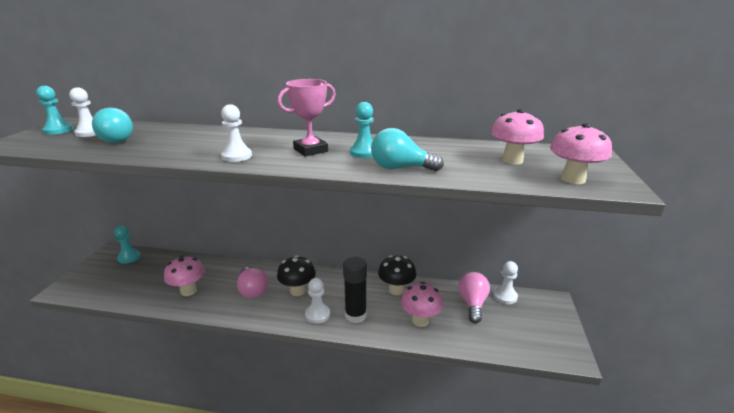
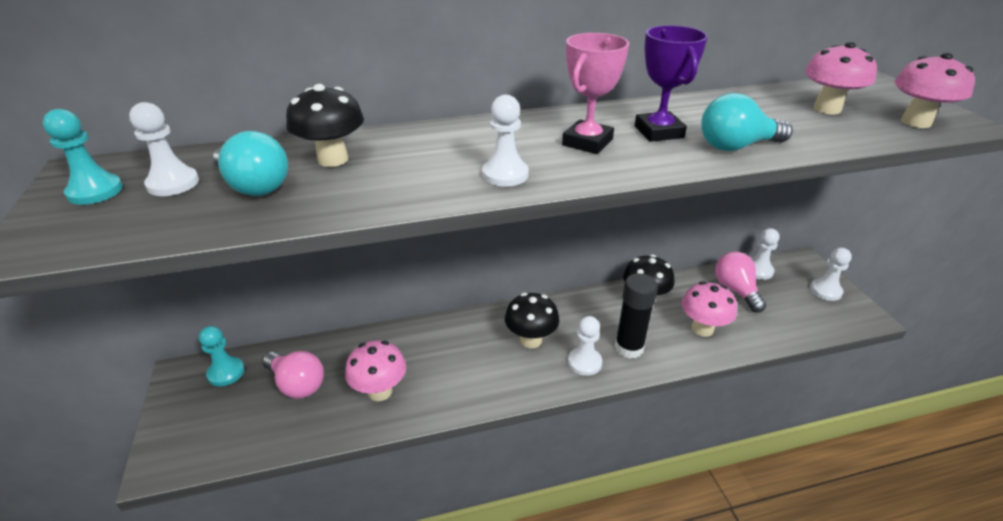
camera: 25 degrees left, 10 degrees up
pink light bulb [237,267,268,298] -> pink light bulb moved to [263,351,324,398]
turquoise pawn [350,102,374,158] -> purple trophy [635,25,708,142]
none -> black mushroom [286,84,364,167]
none -> white pawn [810,248,852,301]

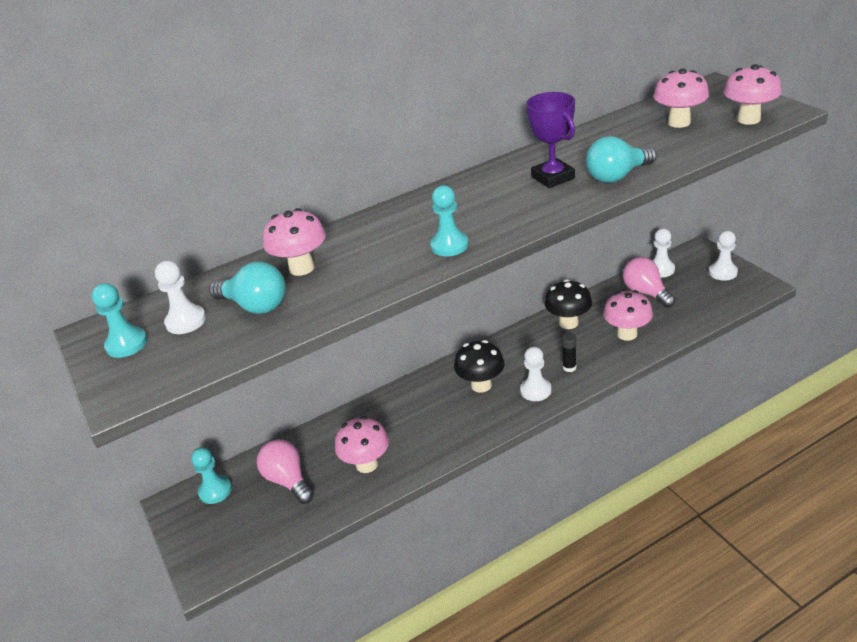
camera: 10 degrees left, 0 degrees up
pink light bulb [263,351,324,398] -> pink light bulb turned 150 degrees counterclockwise [257,439,314,504]
black mushroom [286,84,364,167] -> pink mushroom [263,208,326,276]
white pawn [482,95,529,187] -> turquoise pawn [430,185,469,256]
pink trophy [562,33,629,154] -> none
black glue stick [615,273,658,358] -> black glue stick [562,333,576,372], size x0.51

